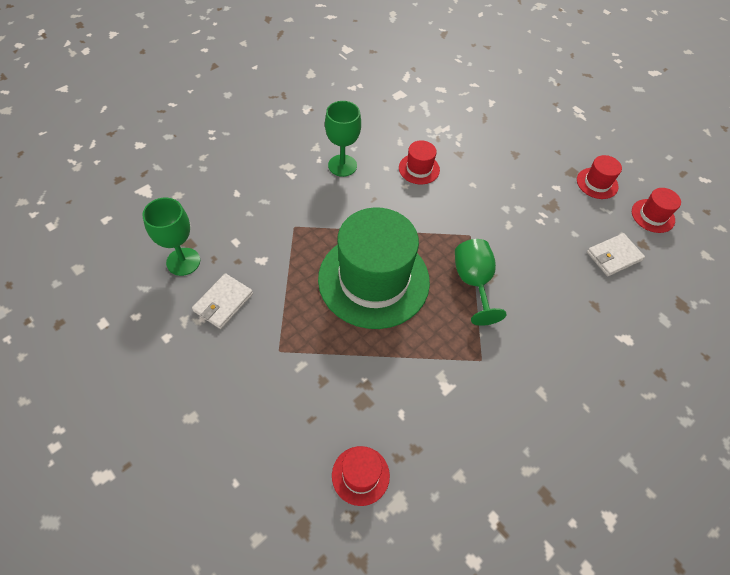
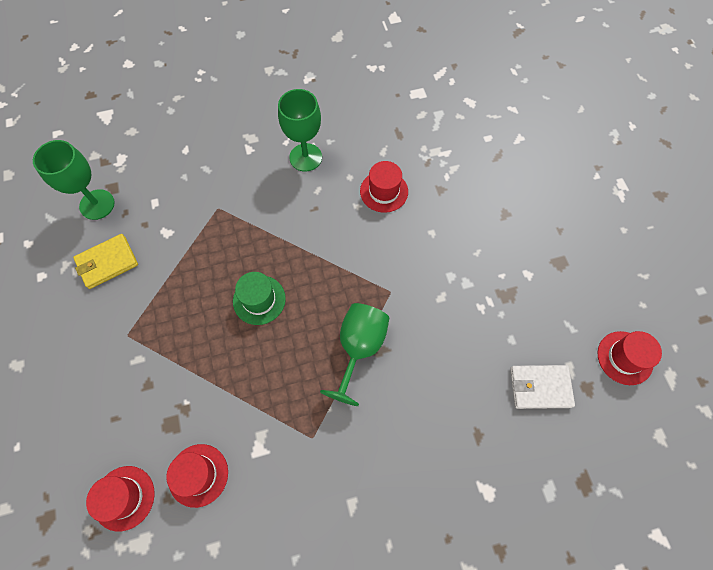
camera: 30 degrees right, 10 degrees up
white wallet [192,273,253,329] -> yellow wallet [73,234,138,289]
green hat [318,207,430,329] -> green hat [233,272,286,325], size x0.43
red hat [577,155,622,199] -> red hat moved to [166,444,228,508]

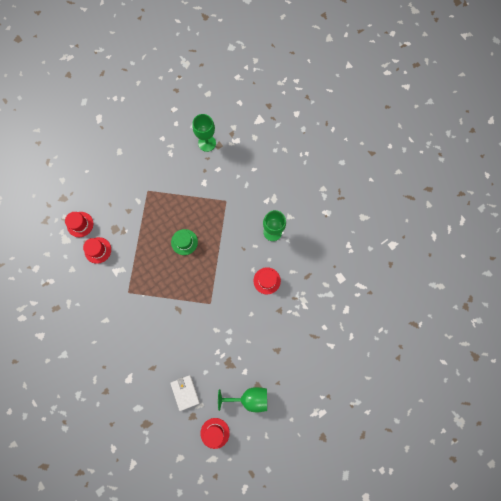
camera: 70 degrees right, 10 degrees up
yellow wallet [73,234,138,289] -> none
green goblet [320,303,389,406] -> green goblet moved to [218,387,267,412]

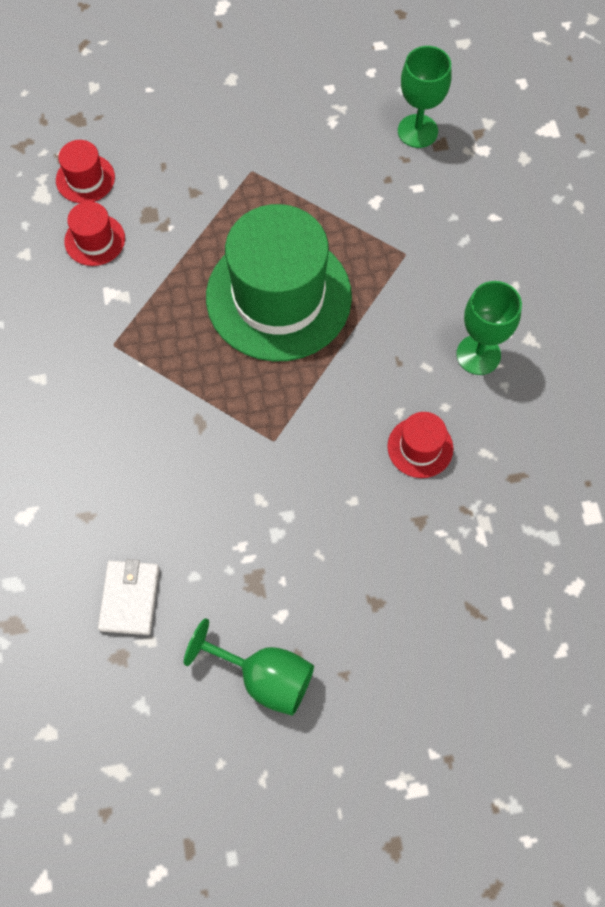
camera: 25 degrees right, 10 degrees down
green hat [171,229,198,255] -> green hat [206,204,352,362], size x2.35
red hat [200,418,230,449] -> none

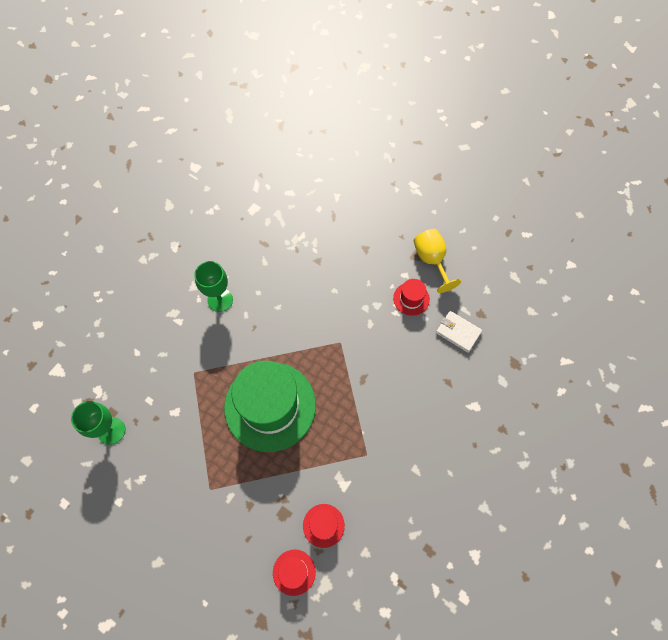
camera: 135 degrees left, 0 degrees up
white wallet [98,559,159,635] -> white wallet turned 75 degrees clockwise [436,311,482,353]
green goblet [184,618,314,716] -> yellow goblet [413,229,461,293]
red hat [387,412,453,478] -> red hat moved to [393,279,430,316]

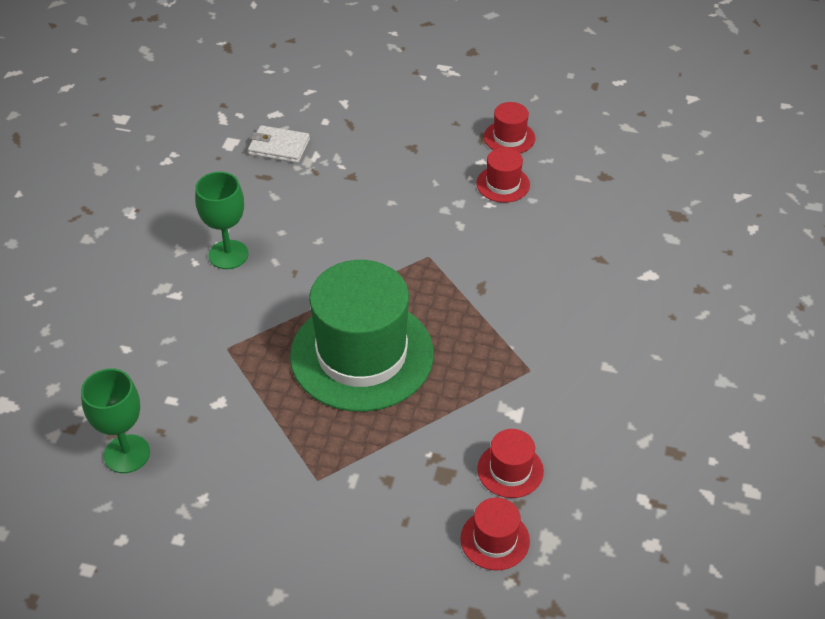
camera: 20 degrees left, 20 degrees down
yellow goblet [413,229,461,293] -> red hat [484,102,535,153]
white wallet [436,311,482,353] -> white wallet moved to [248,125,310,163]

